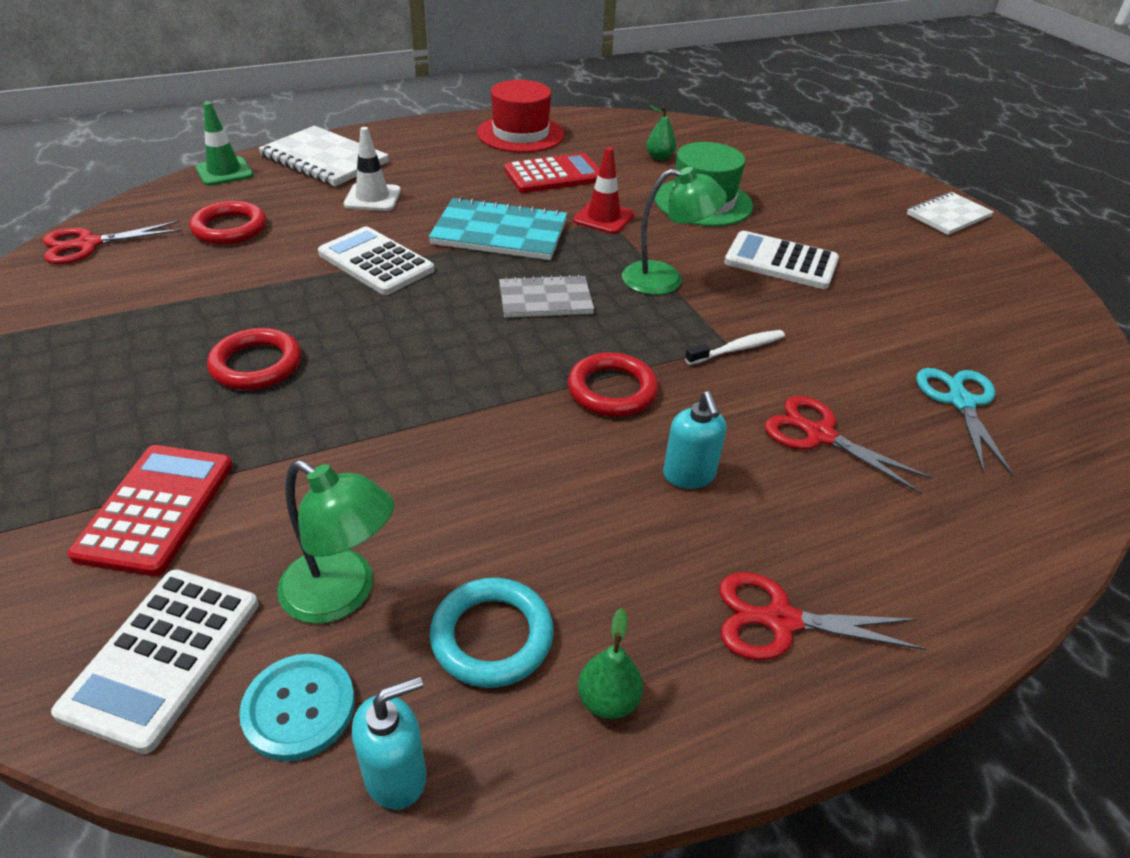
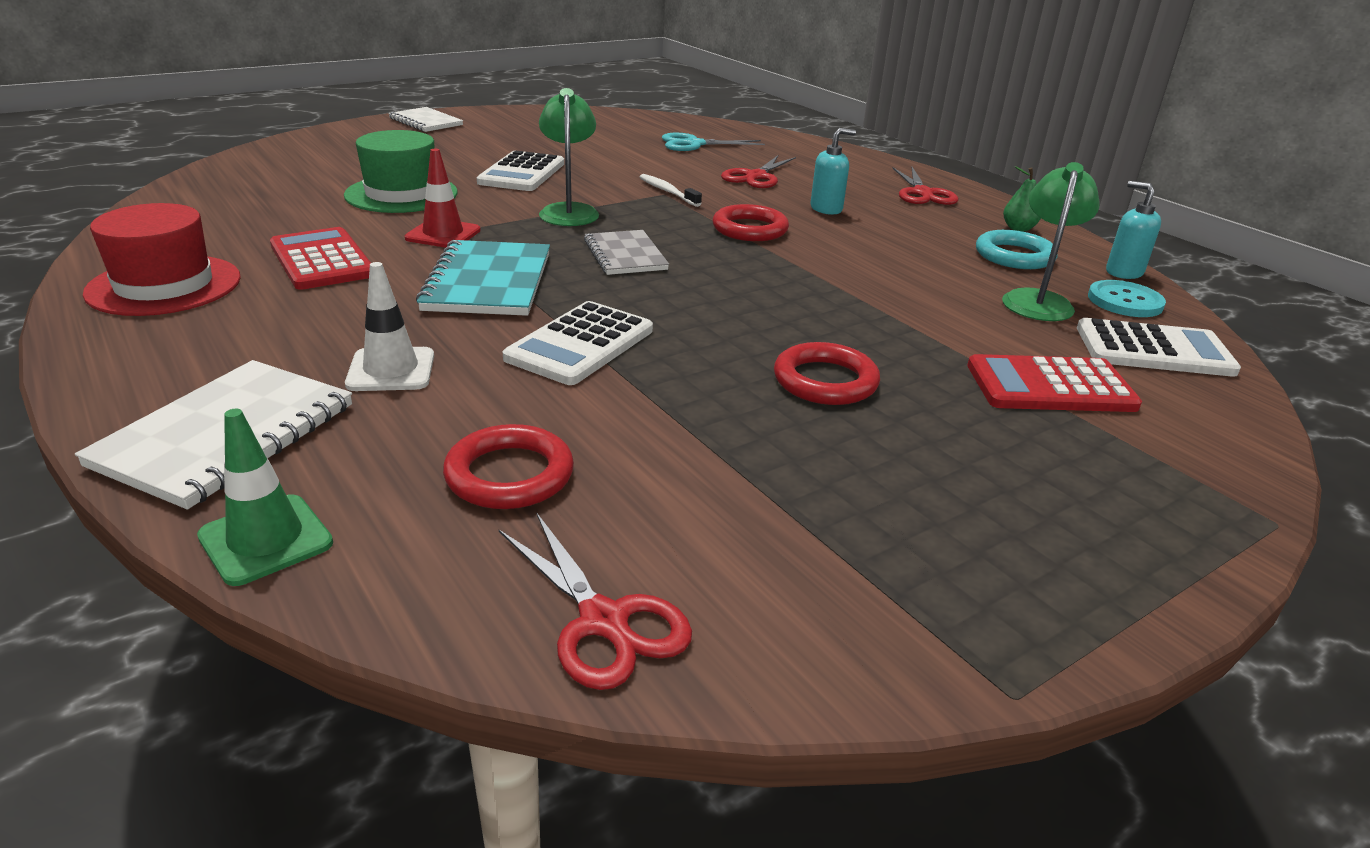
camera: 100 degrees left, 10 degrees down
green pear [646,105,676,160] -> none

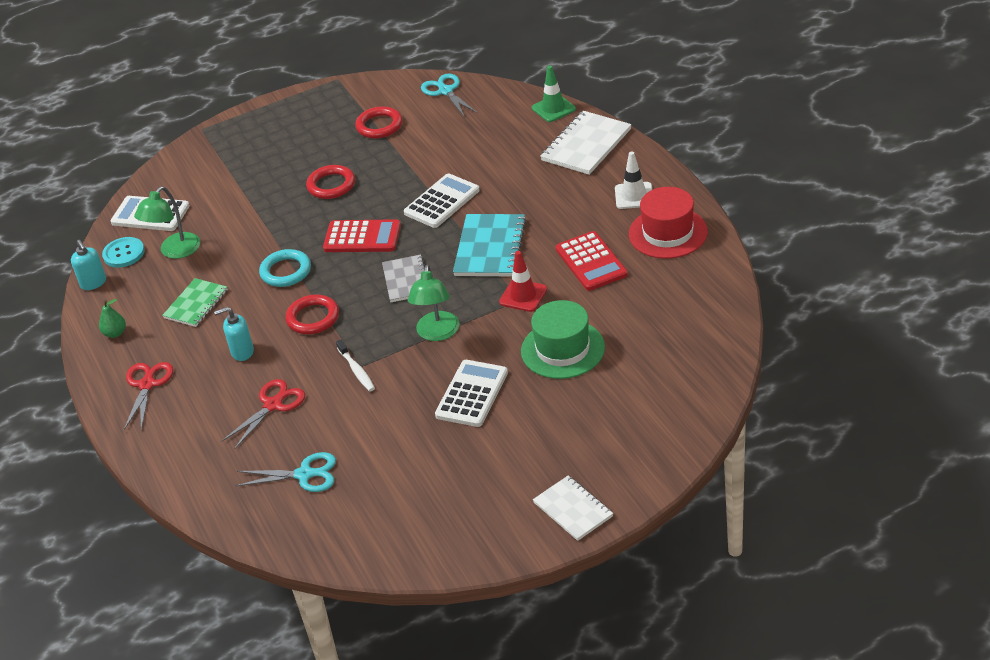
camera: 165 degrees left, 10 degrees up
white traffic cone [345,262,434,391] -> white traffic cone moved to [615,151,652,209]
red ring [443,424,574,509] -> red ring moved to [355,106,402,138]
red scissors [499,512,692,690] -> turquoise scissors [421,73,478,117]
red calculator [967,354,1142,412] -> red calculator moved to [323,219,401,252]
turquoise ring [976,230,1058,269] -> turquoise ring moved to [259,249,311,287]
none -> green notebook [162,278,228,327]

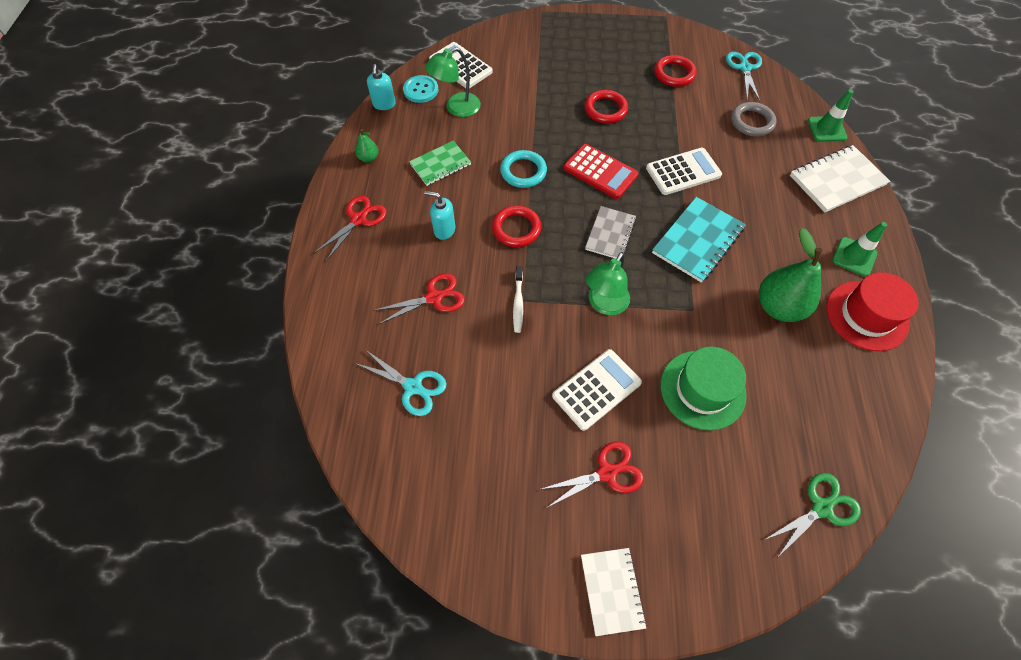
camera: 25 degrees right, 20 degrees up
red traffic cone [499,251,547,312] -> none
red calculator [556,231,628,291] -> green pear [759,228,822,322]
white traffic cone [615,151,652,209] -> green traffic cone [832,222,887,277]
none -> red scissors [539,441,644,507]
none -> grey ring [731,102,777,137]
none -> green scissors [764,473,861,558]

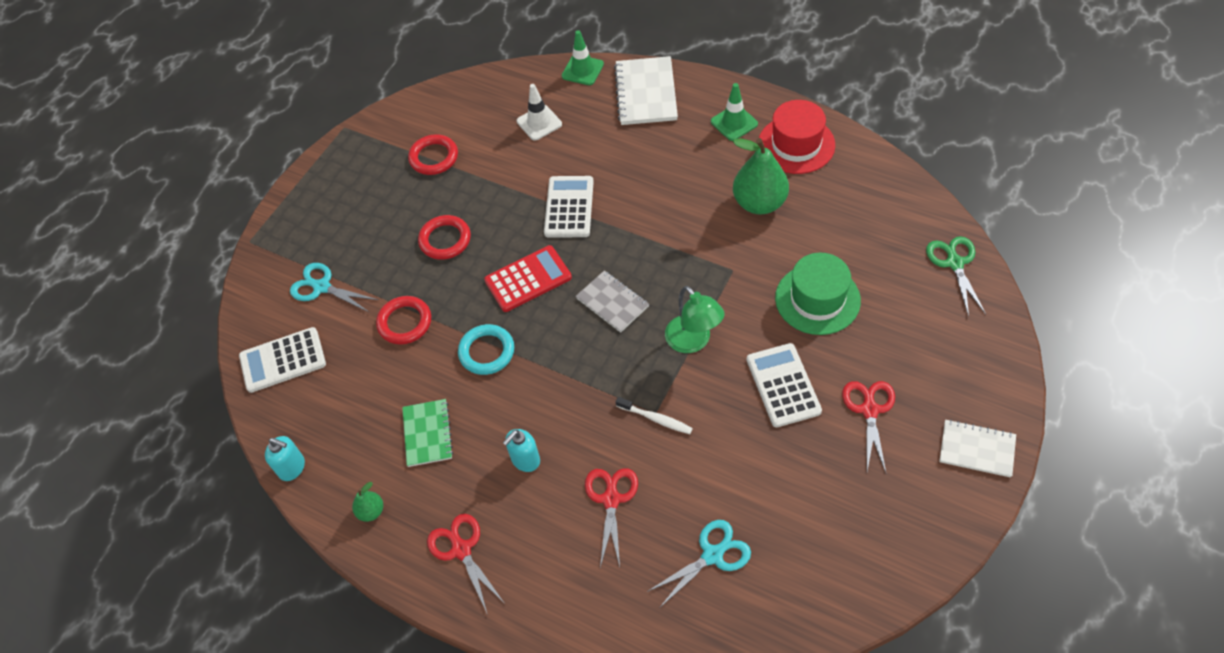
camera: 60 degrees left, 5 degrees down
turquoise button [403,75,438,103] -> none
green lamp [425,47,481,117] -> none
red ring [492,205,541,247] -> red ring moved to [376,296,431,345]
turquoise notebook [652,197,746,283] -> none
turquoise scissors [726,52,762,101] -> turquoise scissors moved to [290,263,378,313]
grey ring [731,102,777,137] -> white traffic cone [517,84,562,141]

